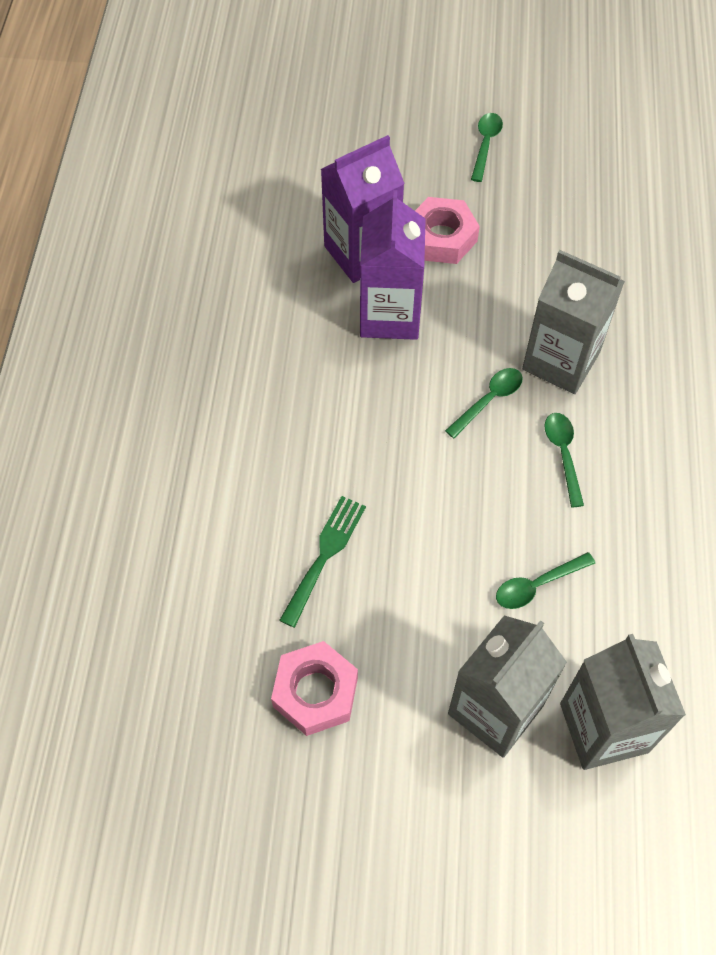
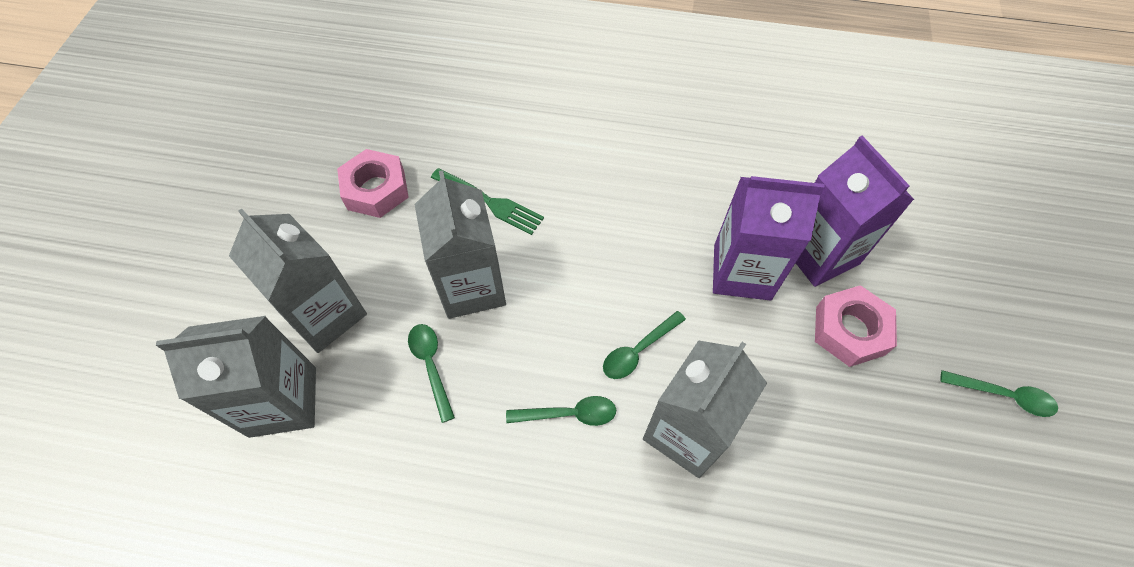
camera: 95 degrees right, 0 degrees up
green spoon [445,368,522,438] -> green spoon turned 90 degrees clockwise [603,311,686,379]
none -> grey carton [414,170,506,319]

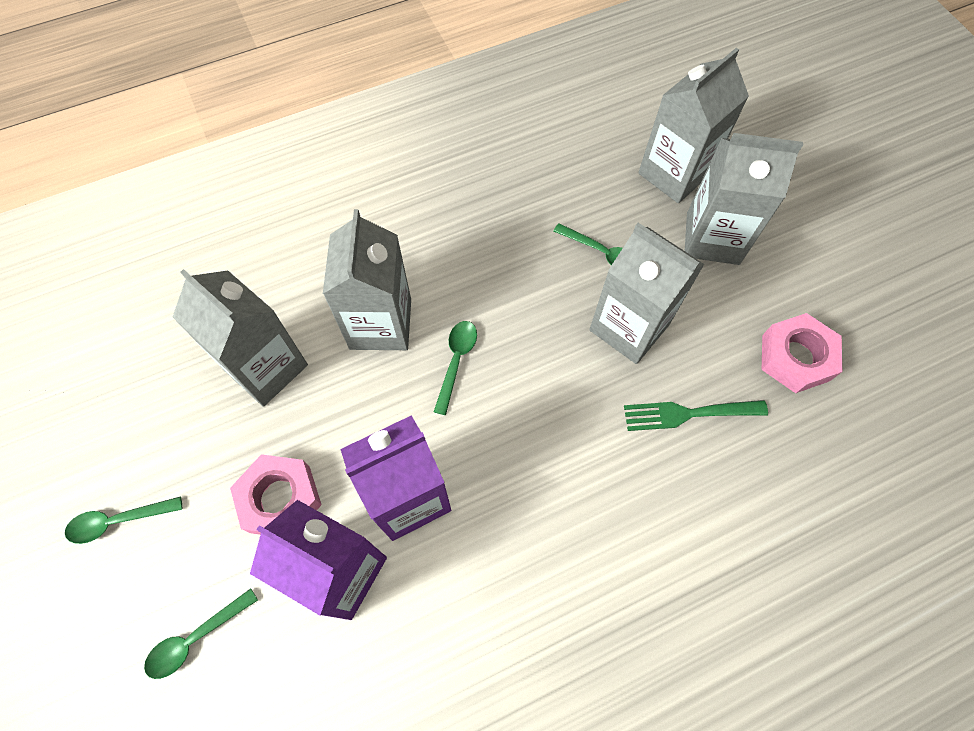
camera: 145 degrees right, 5 degrees up
green spoon [506,396,616,426] -> green spoon moved to [144,588,258,679]
none -> grey carton [173,269,308,407]

